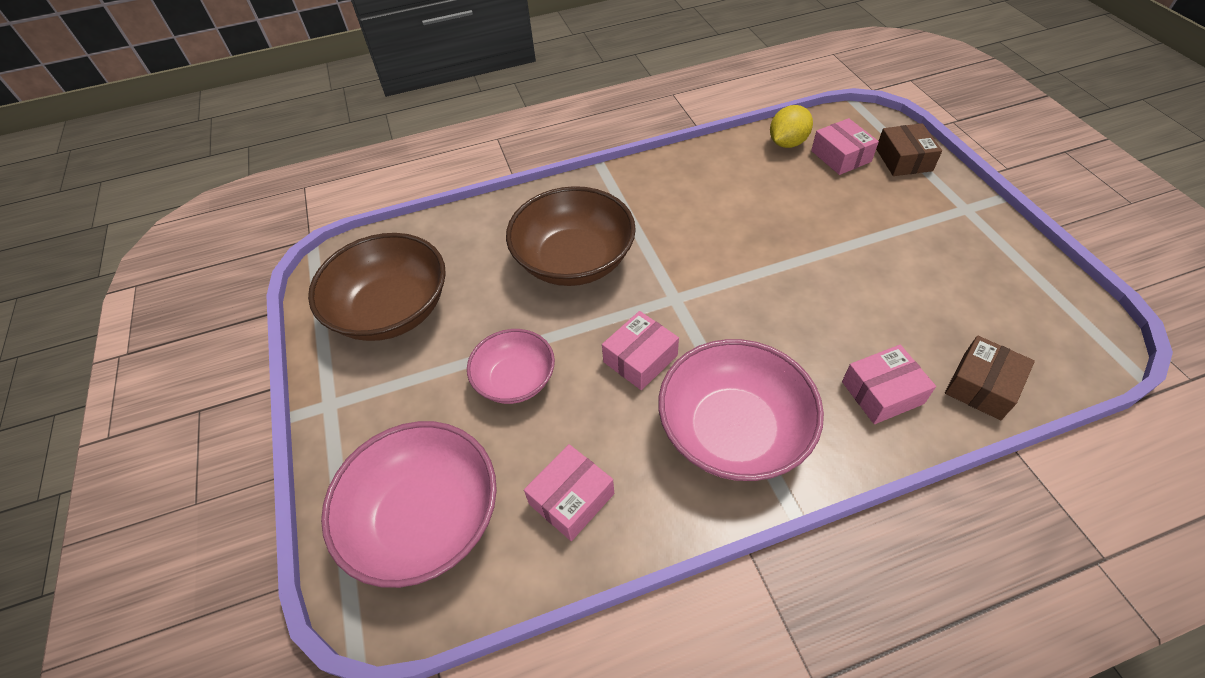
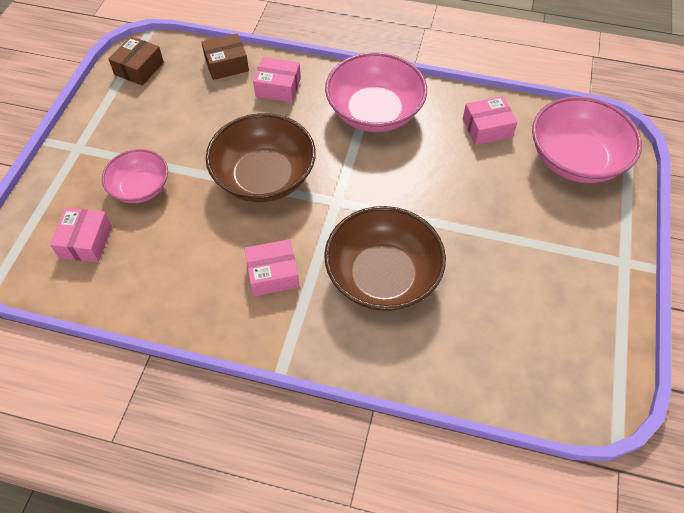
camera: 150 degrees left, 5 degrees up
brown bowl [308,233,446,341] -> brown bowl moved to [206,113,316,202]
pink bowl [467,329,555,404] -> pink bowl moved to [102,149,168,203]
pink box [602,311,679,390] -> pink box moved to [244,239,299,296]
yellow lemon [770,105,813,148] -> none
brown box [876,123,942,176] -> brown box moved to [108,36,164,86]

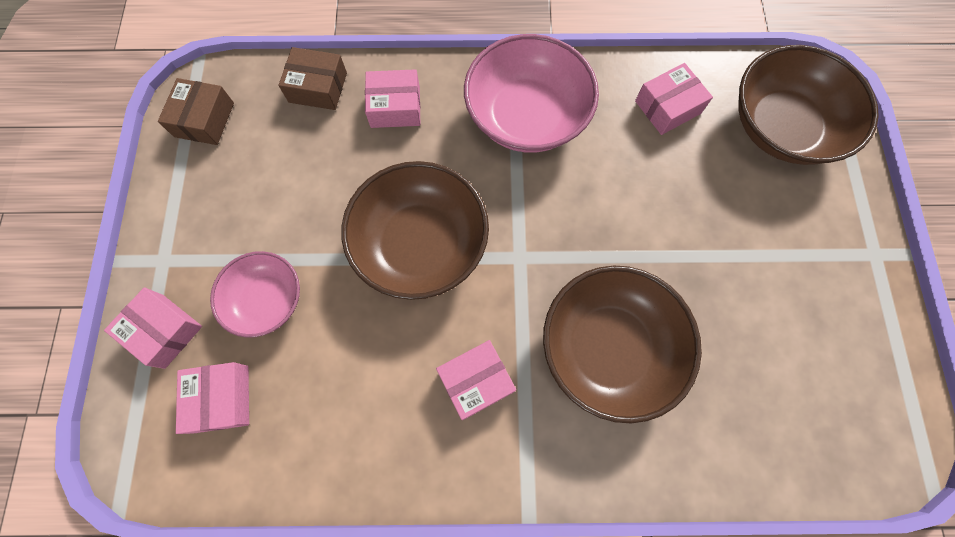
camera: 15 degrees left, 15 degrees up
brown box [201,33,249,80] -> brown box turned 45 degrees clockwise [279,47,347,110]
pink bowl [532,97,642,183] -> brown bowl [738,45,879,165]
none -> pink box [104,287,202,369]

